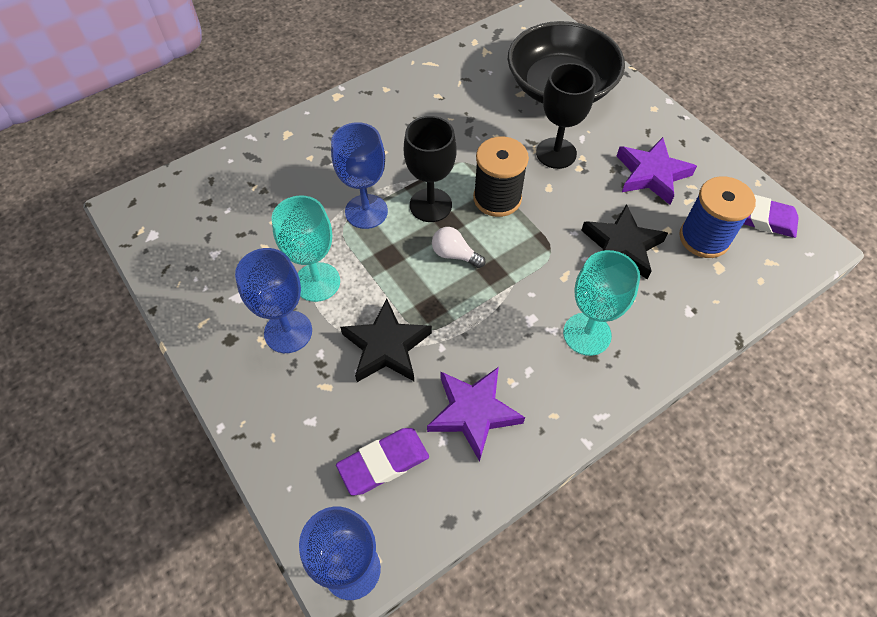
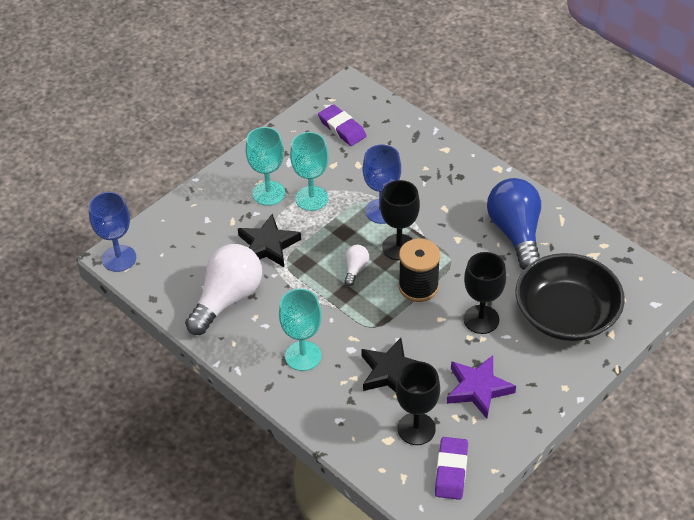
camera: 80 degrees right, 10 degrees down
blue goblet [235,248,312,353] -> turquoise goblet [246,127,285,206]
purple eraser [336,428,429,496] -> purple eraser moved to [318,104,367,146]
purple star [427,367,525,462] -> white light bulb [185,244,262,335]
blue spool [679,176,756,258] -> black goblet [396,361,440,445]
none -> blue light bulb [487,178,541,270]

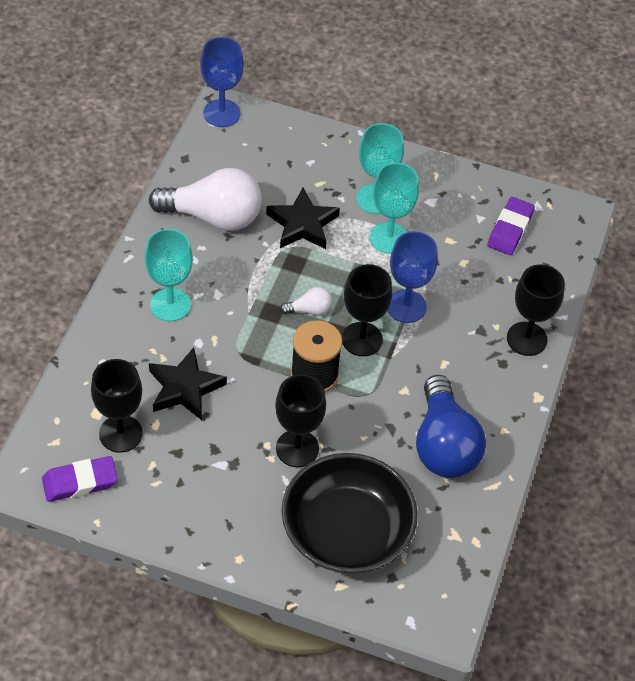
camera: 60 degrees right, 5 degrees up
purple star [447,356,516,419] -> none
blue light bulb [487,178,541,270] -> blue light bulb turned 120 degrees clockwise [416,375,486,478]
none -> black goblet [507,264,565,356]

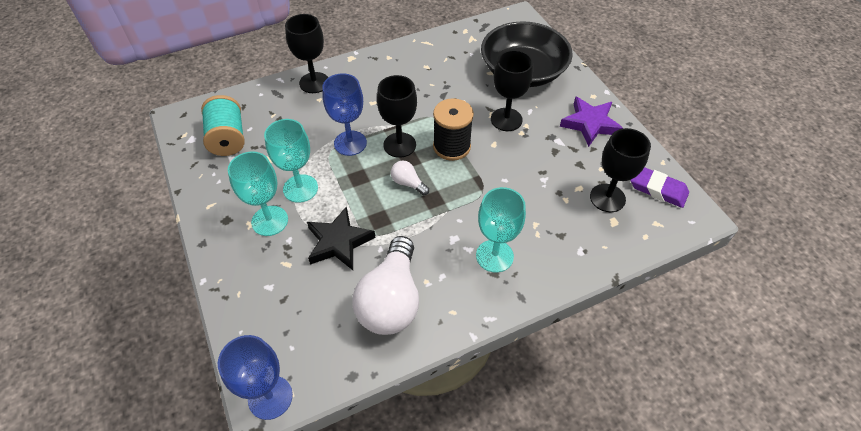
camera: 130 degrees left, 0 degrees up
white light bulb [149,168,262,231] -> white light bulb turned 135 degrees counterclockwise [352,236,419,335]
black star [149,347,227,420] -> none
blue light bulb [416,375,486,478] -> none
purple eraser [487,197,535,255] -> turquoise spool [201,95,245,156]
none -> purple star [560,97,623,147]

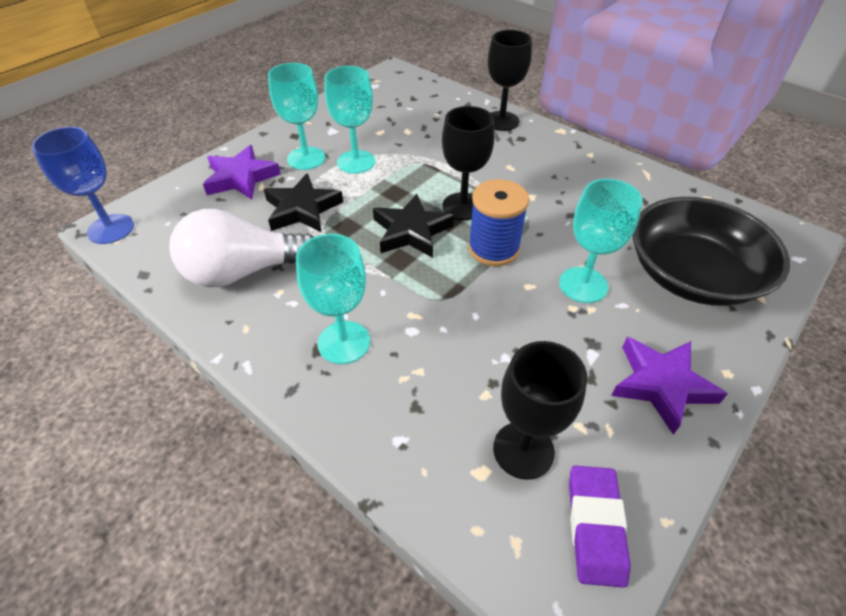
camera: 65 degrees right, 5 degrees down
turquoise spool [201,95,245,156] -> none
blue goblet [322,73,367,156] -> none
white light bulb [391,161,429,195] -> black star [373,194,454,258]
black spool [433,98,474,161] -> blue spool [468,179,529,266]
black goblet [491,50,533,131] -> turquoise goblet [559,179,642,303]
none -> purple star [203,145,281,200]

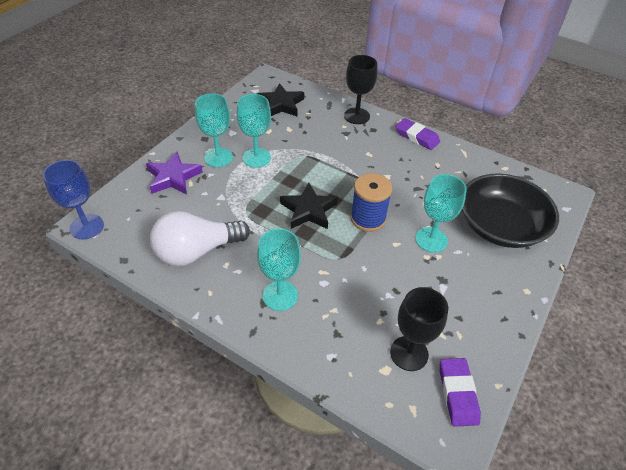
camera: 10 degrees left, 0 degrees up
black star [264,173,343,232] -> black star moved to [257,83,304,117]
black goblet [442,106,495,220] -> none
purple star [611,337,727,435] -> none
none -> purple eraser [395,118,440,150]

